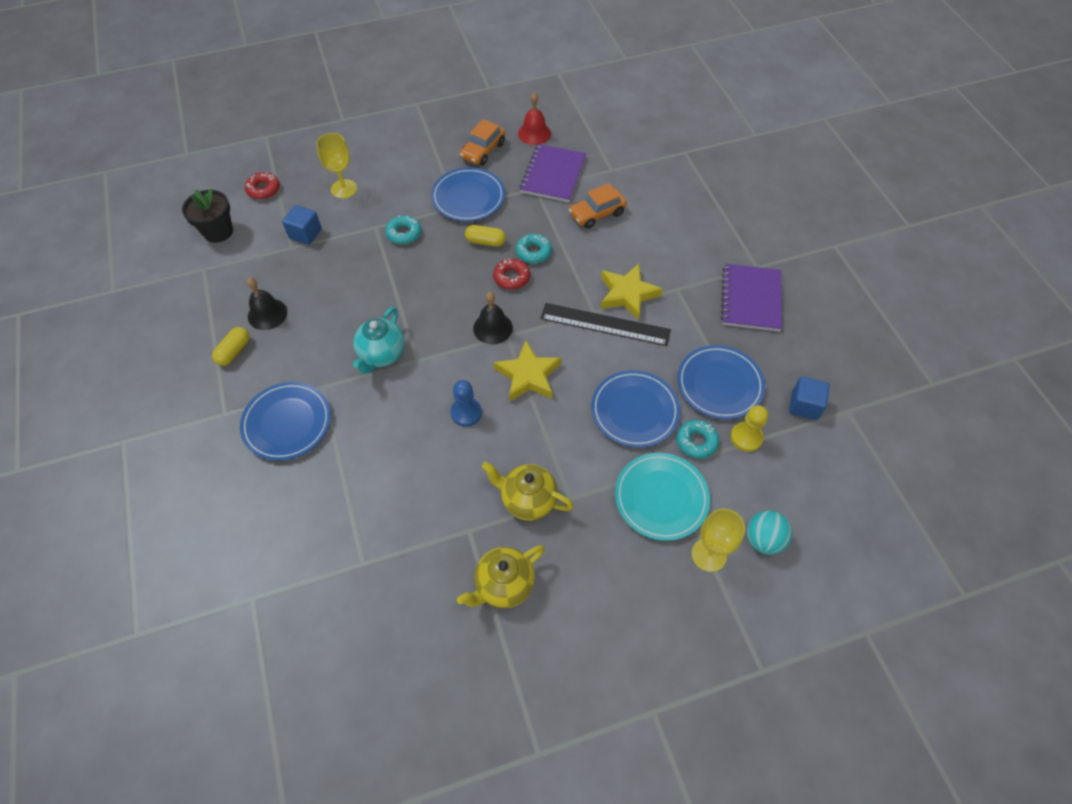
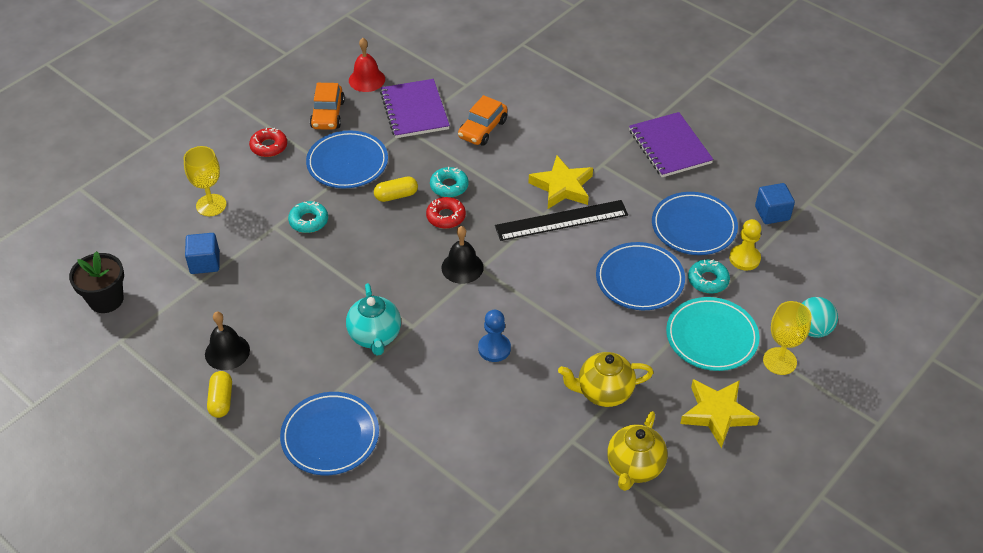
camera: 30 degrees left, 10 degrees down
red donut [245,172,280,200] -> red donut moved to [249,128,287,157]
yellow star [494,340,561,402] -> yellow star moved to [680,379,760,448]

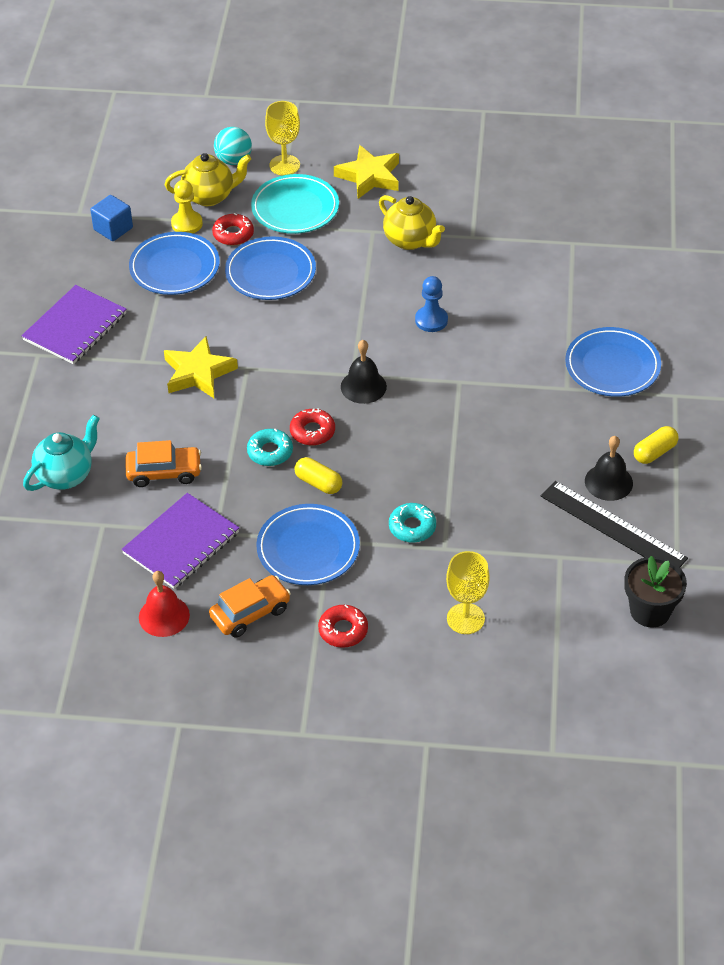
camera: 125 degrees left, 0 degrees up
blue cube [185,233,220,274] -> none
turquoise teapot [346,283,401,356] -> turquoise teapot moved to [23,415,100,491]
black ruler [495,200,628,241] -> black ruler moved to [541,481,688,567]
yellow teapot [607,411,667,491] -> yellow teapot moved to [165,153,251,206]
turquoise donut [688,259,730,294] -> red donut [212,213,254,246]

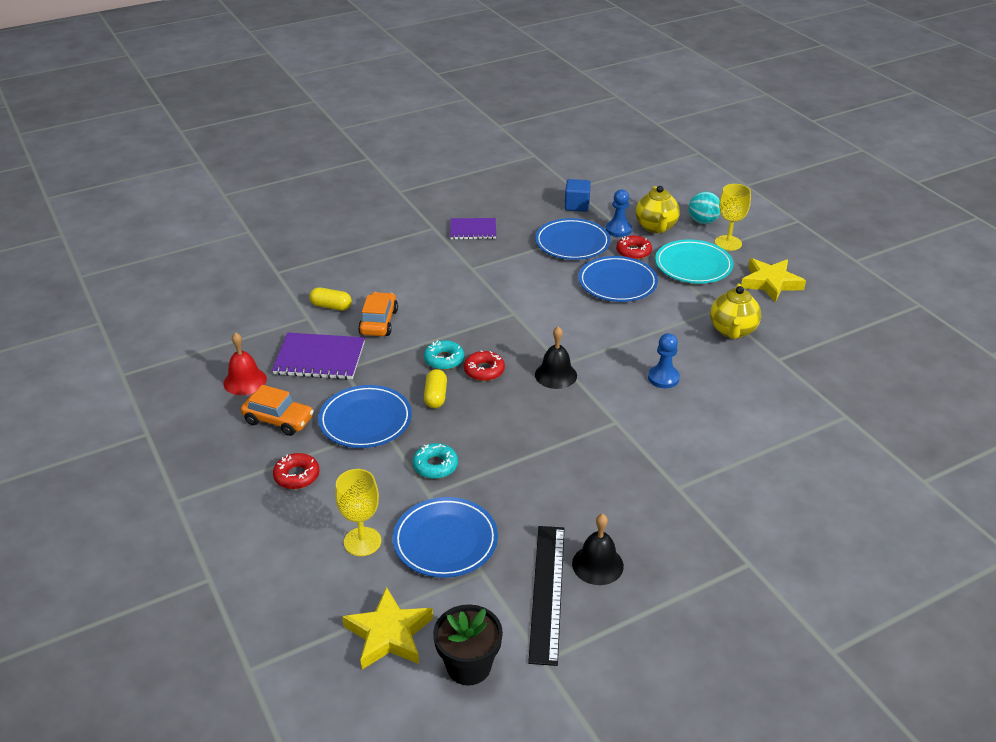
camera: 55 degrees right, 10 degrees down
purple notebook [21,285,126,364] -> purple notebook [450,218,496,240], size x0.67
turquoise teapot [23,415,100,491] -> none
orange car [126,440,202,487] -> orange car turned 135 degrees counterclockwise [358,292,398,336]
yellow star [164,336,238,398] -> yellow star moved to [342,587,433,669]
yellow teapot [165,153,251,206] -> yellow teapot turned 45 degrees clockwise [636,186,680,233]
yellow pawn [171,180,203,233] -> blue pawn [606,189,632,237]
blue plate [565,327,661,397] -> blue plate moved to [393,497,498,578]
yellow capsule [634,426,678,464] -> yellow capsule moved to [309,287,352,311]

